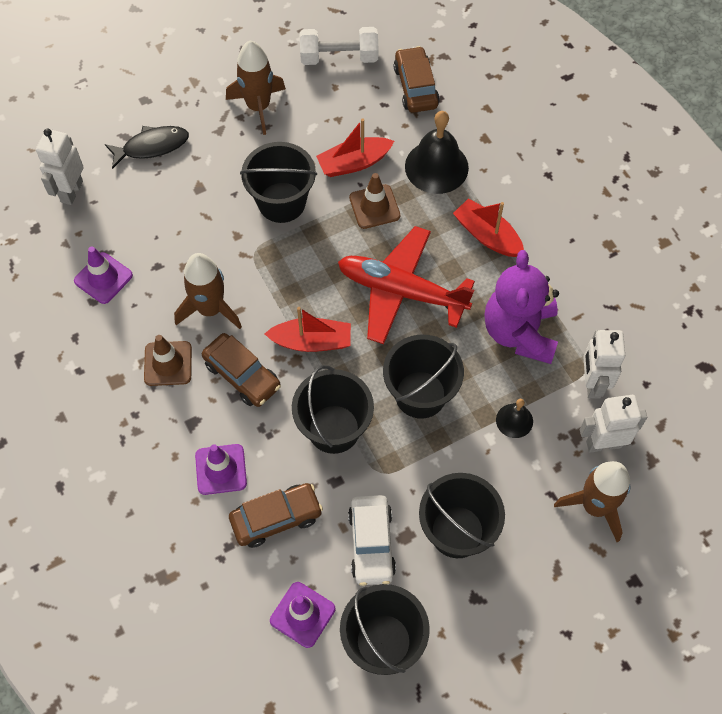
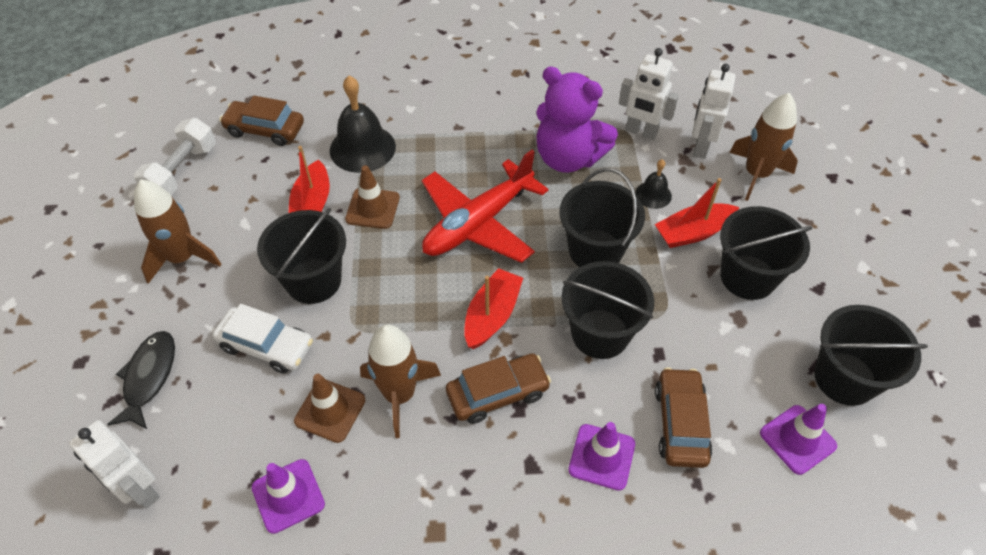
camera: 65 degrees left, 10 degrees down
brown traffic cone [144,335,192,386] -> brown traffic cone moved to [294,374,365,443]
white car [348,495,396,586] -> white car moved to [213,304,313,374]
red boat [453,199,524,257] -> red boat moved to [655,178,739,248]

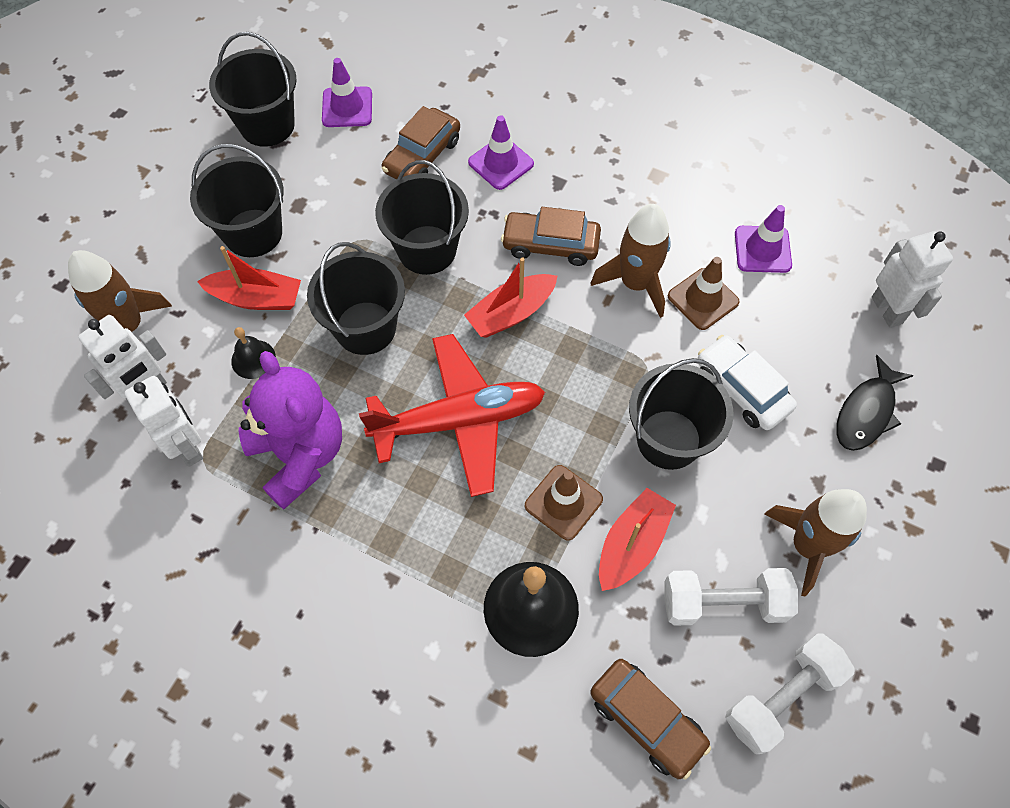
camera: 150 degrees left, 10 degrees up
none -> white dumbbell [664,568,798,626]

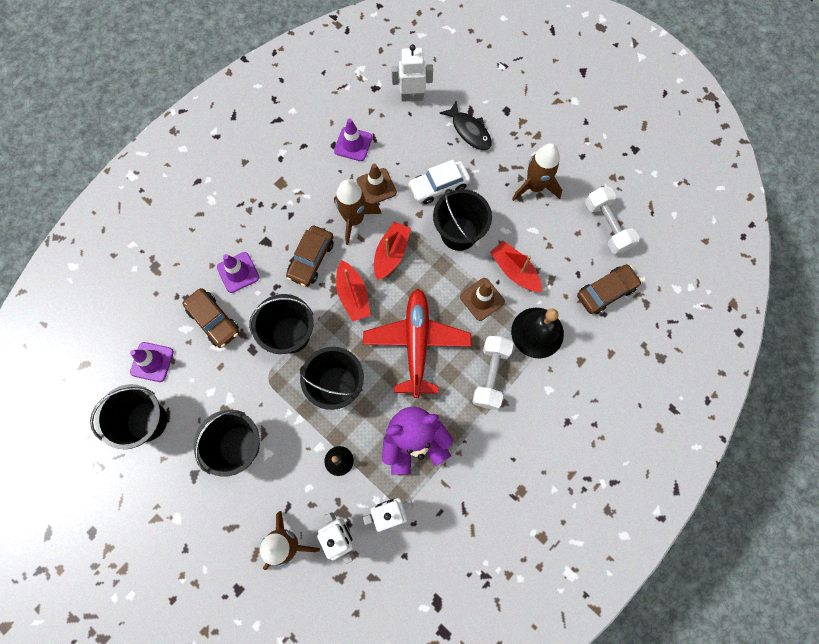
camera: 75 degrees left, 10 degrees up
red boat [197,246,301,310] -> red boat moved to [374,222,411,280]
white dumbbell [664,568,798,626] -> white dumbbell moved to [472,336,513,410]

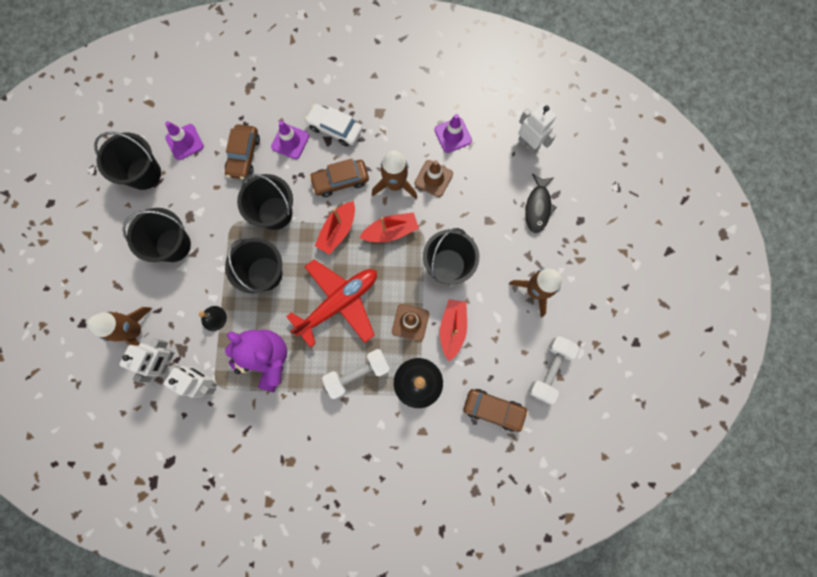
camera: 50 degrees right, 5 degrees up
white car [408,160,471,204] -> white car moved to [305,104,362,147]

